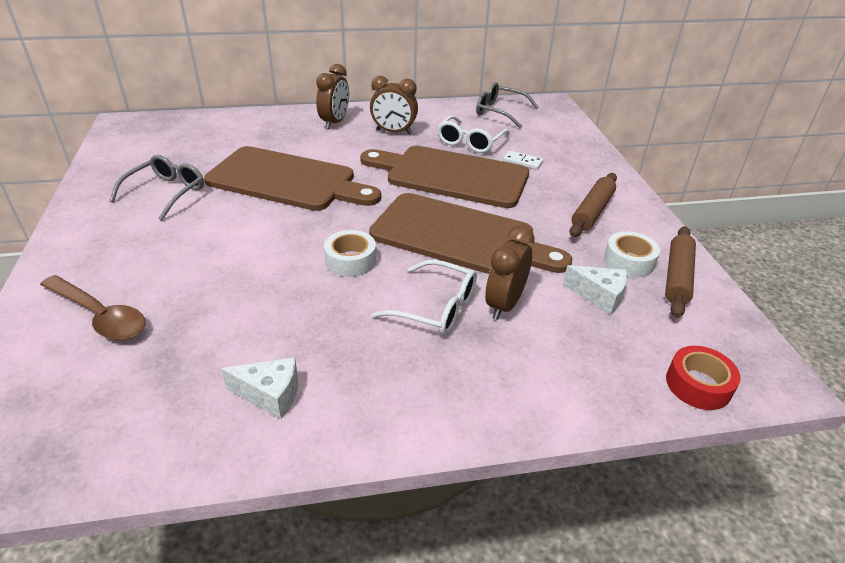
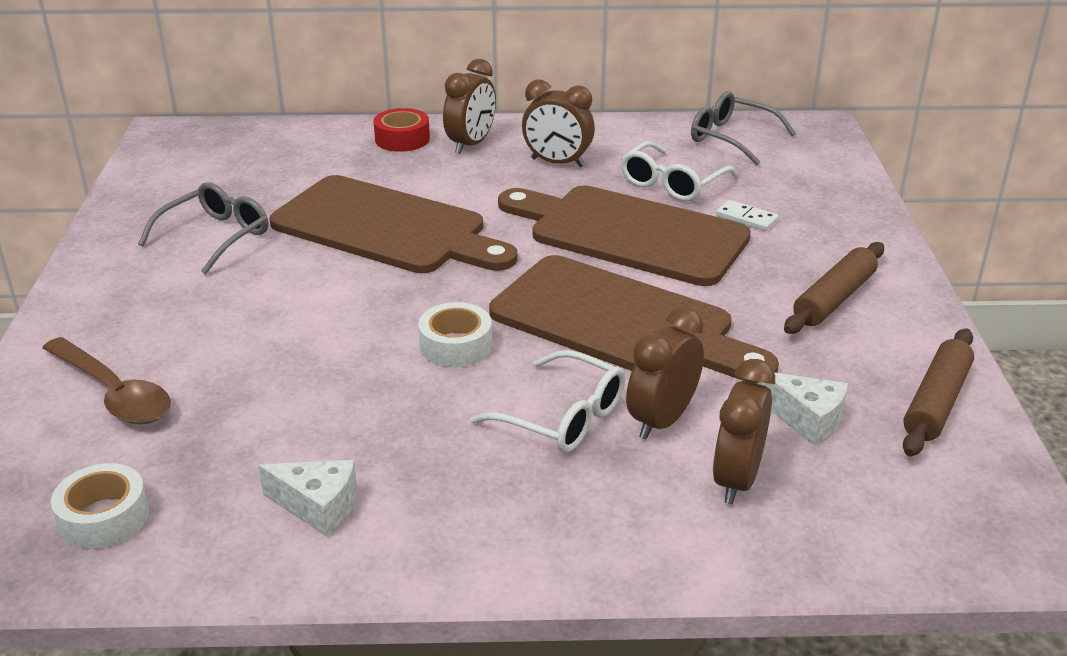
camera: 10 degrees right, 5 degrees down
white tape [604,231,660,277] -> white tape moved to [51,463,149,549]
red tape [666,346,741,410] -> red tape moved to [374,108,430,152]
none -> brown clock [713,359,775,505]

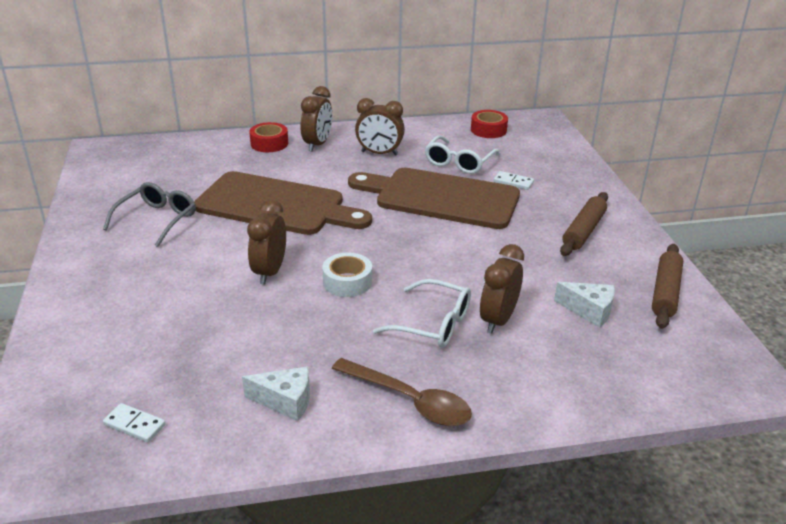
camera: 10 degrees left, 0 degrees up
brown spoon [42,337,171,424] -> brown spoon moved to [332,358,472,426]
white tape [51,463,149,549] -> white domino [103,403,166,442]
brown cutting board [489,255,779,383] -> none
grey glasses [691,91,796,165] -> red tape [471,110,508,138]
brown clock [713,359,775,505] -> brown clock moved to [247,199,286,284]

